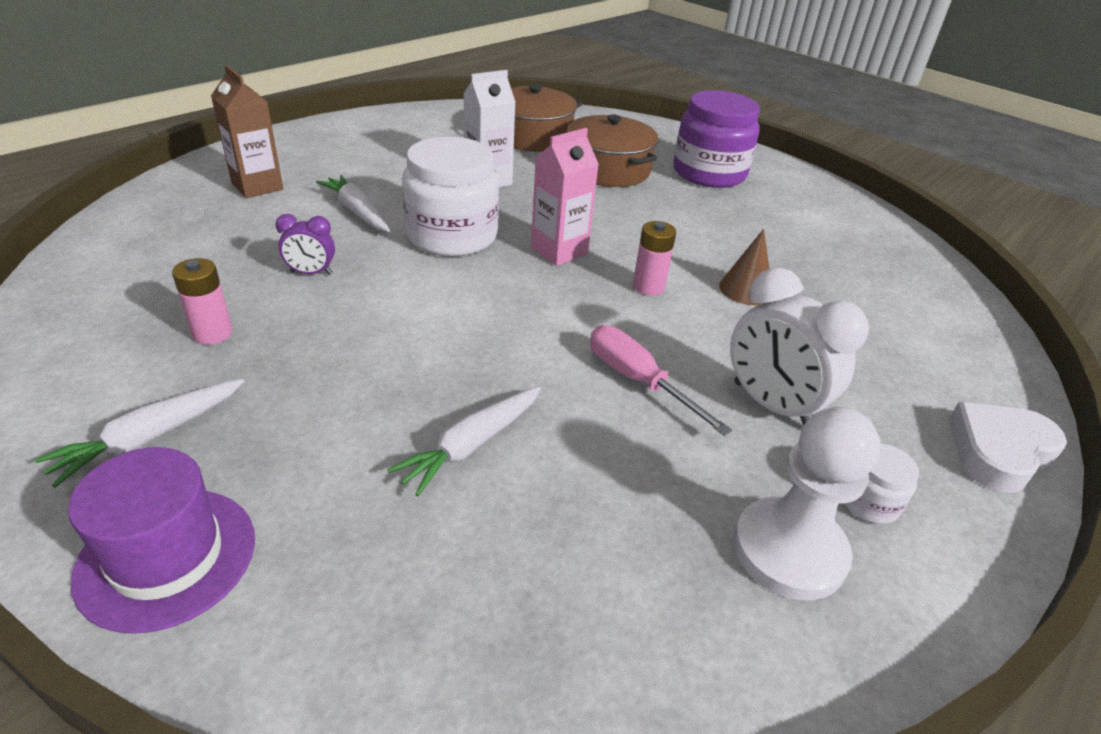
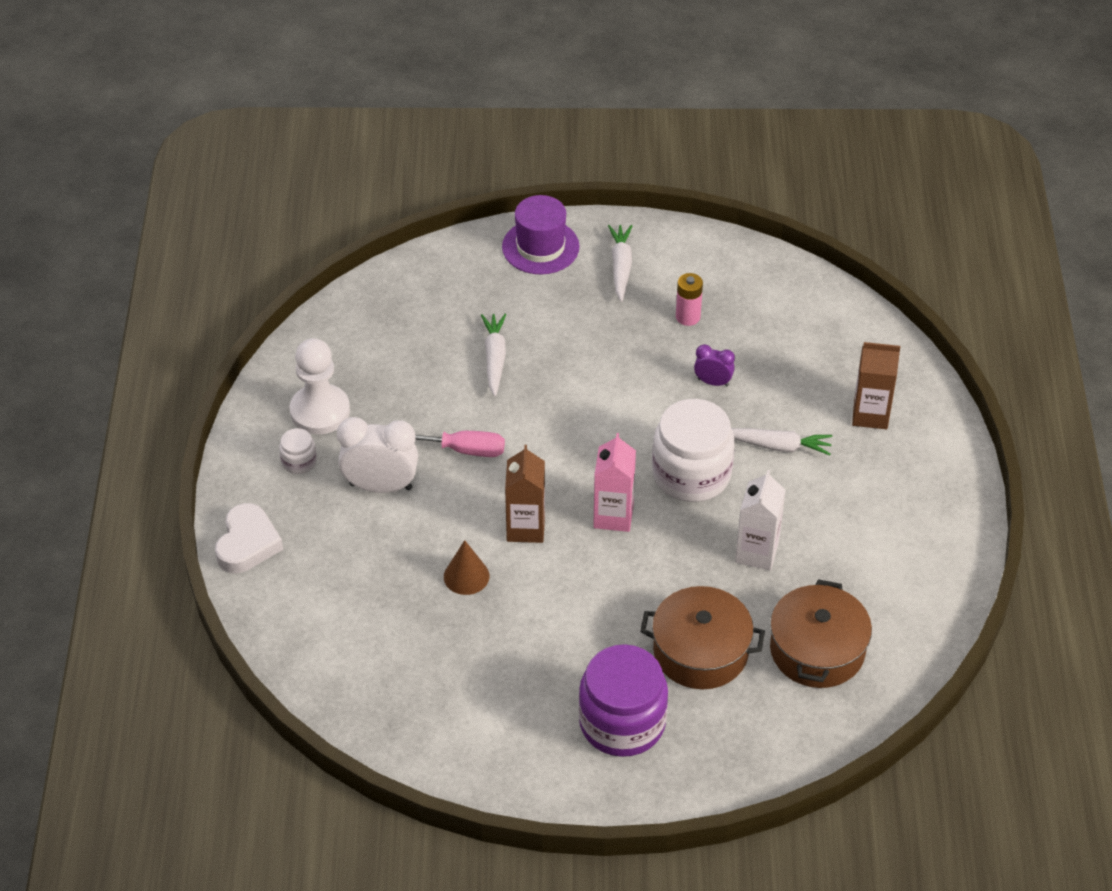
camera: 140 degrees right, 10 degrees up
purple clock [276,214,335,275] -> purple clock turned 60 degrees clockwise [694,344,735,387]
pink battery [633,221,676,296] -> brown carton [505,445,545,543]

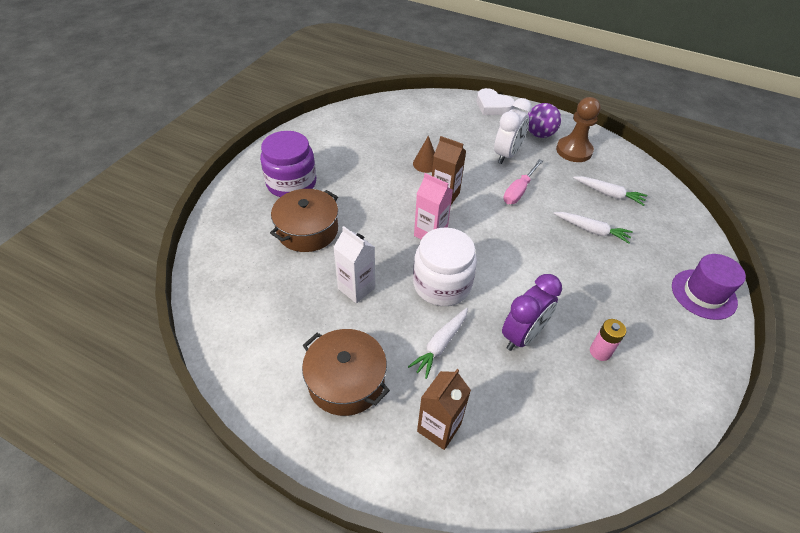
camera: 115 degrees right, 0 degrees up
white jar [279,428,317,474] -> purple ball [528,103,561,138]
white pawn [290,338,350,434] -> brown pawn [556,97,601,162]
white carrot [608,225,632,302] -> white carrot moved to [573,176,647,206]
purple clock [694,344,735,387] -> purple clock [502,274,562,351], size x1.89
brown pot [770,579,872,688] -> brown pot moved to [302,329,390,416]

